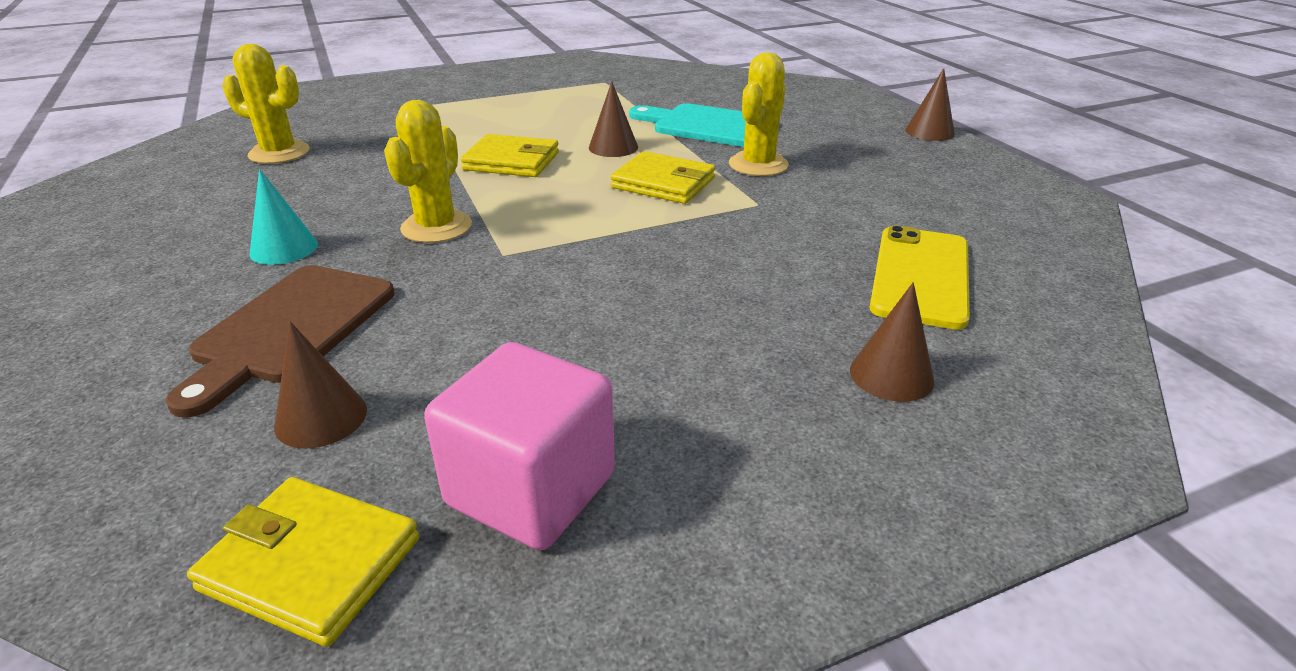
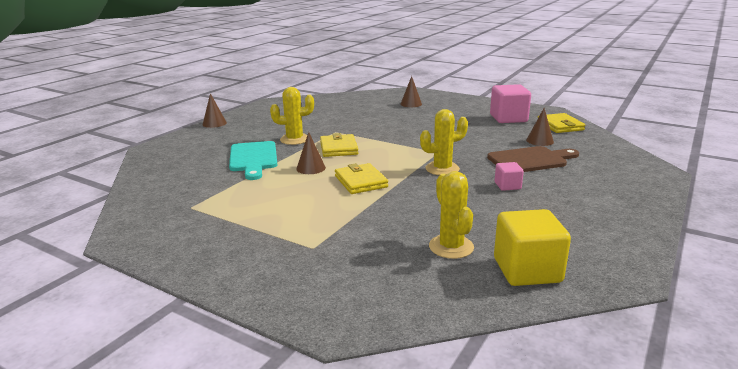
camera: 125 degrees left, 10 degrees down
turquoise cone [250,169,318,265] -> pink cube [495,162,524,191]
yellow phone [869,225,970,330] -> none
none -> yellow cube [494,209,571,286]

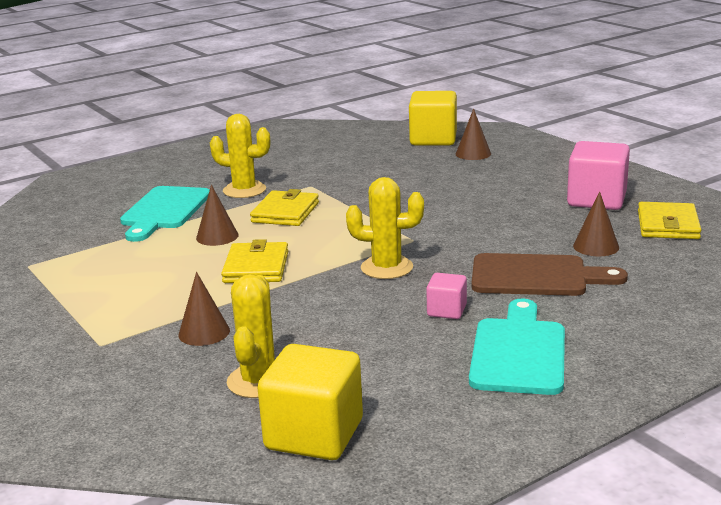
camera: 25 degrees right, 0 degrees up
brown cone [203,93,227,128] -> brown cone moved to [178,272,230,346]
none -> yellow cube [409,91,457,145]
none -> turquoise cutting board [469,299,565,395]

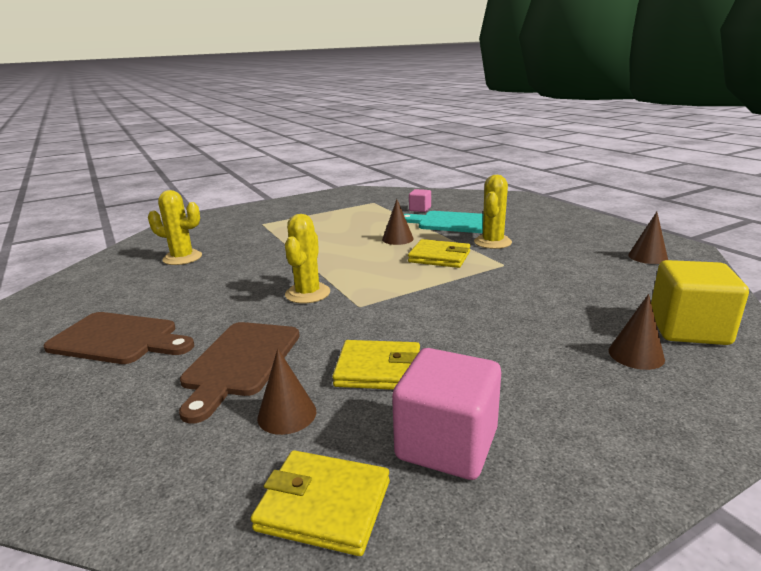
camera: 95 degrees right, 0 degrees up
brown cone [178,272,230,346] -> brown cone moved to [628,212,668,264]
yellow wallet [221,239,288,283] -> yellow wallet moved to [332,340,420,390]
yellow cube [257,344,363,460] -> none
pink cube [426,273,467,319] -> pink cube moved to [409,189,431,212]
turquoise cutting board [469,299,565,395] -> brown cutting board [43,312,194,364]

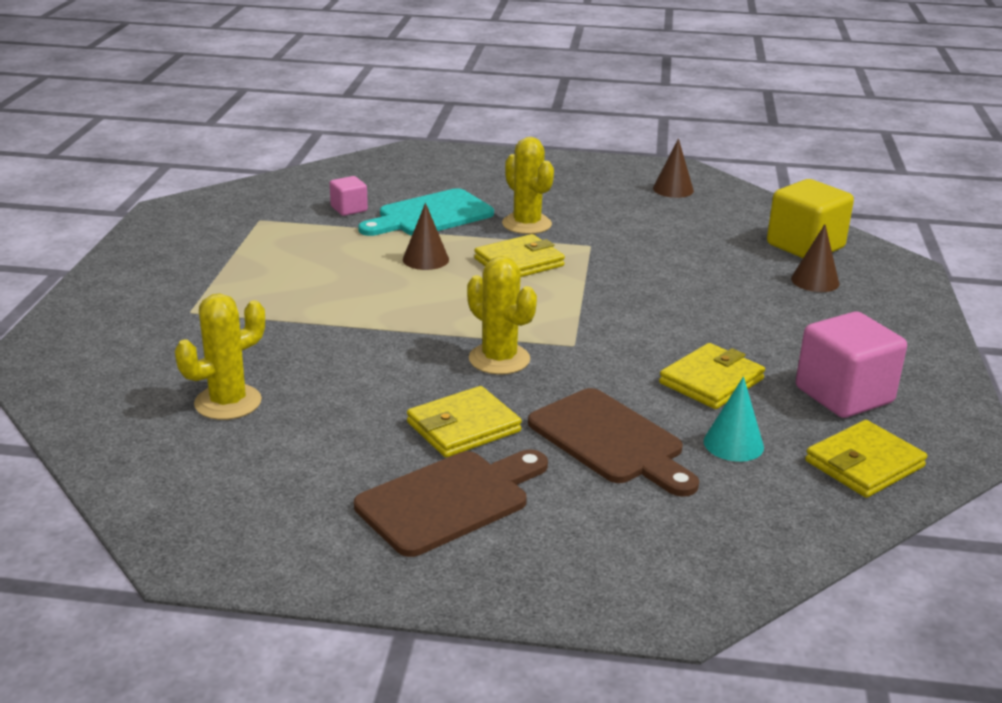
camera: 55 degrees left, 5 degrees up
brown cone [257,349,316,435] -> turquoise cone [704,376,764,462]
none -> yellow wallet [407,386,522,458]

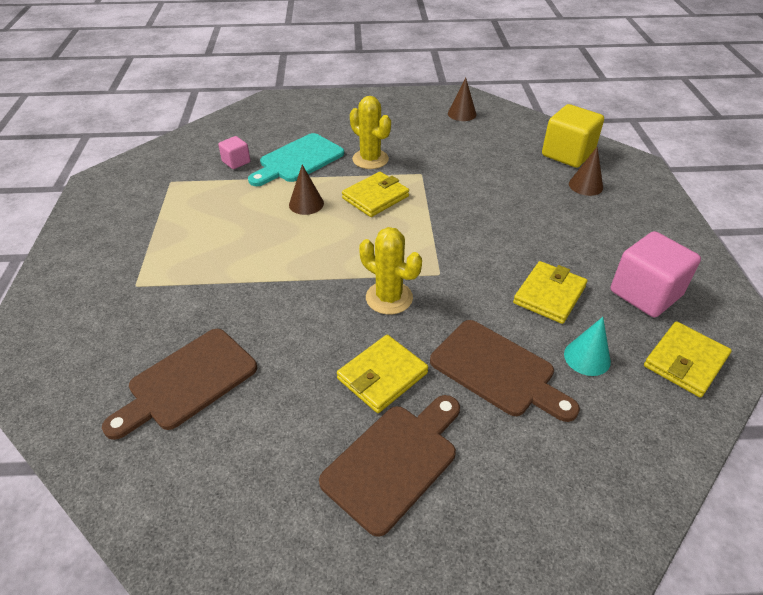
camera: 10 degrees left, 15 degrees up
yellow cactus [175,293,265,420] -> brown cutting board [102,329,257,440]

